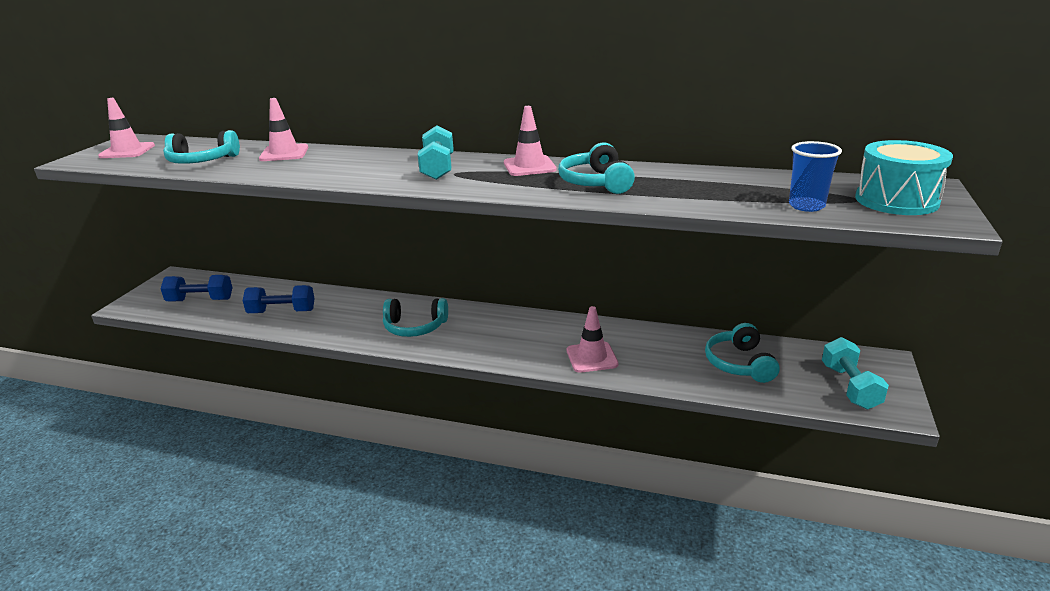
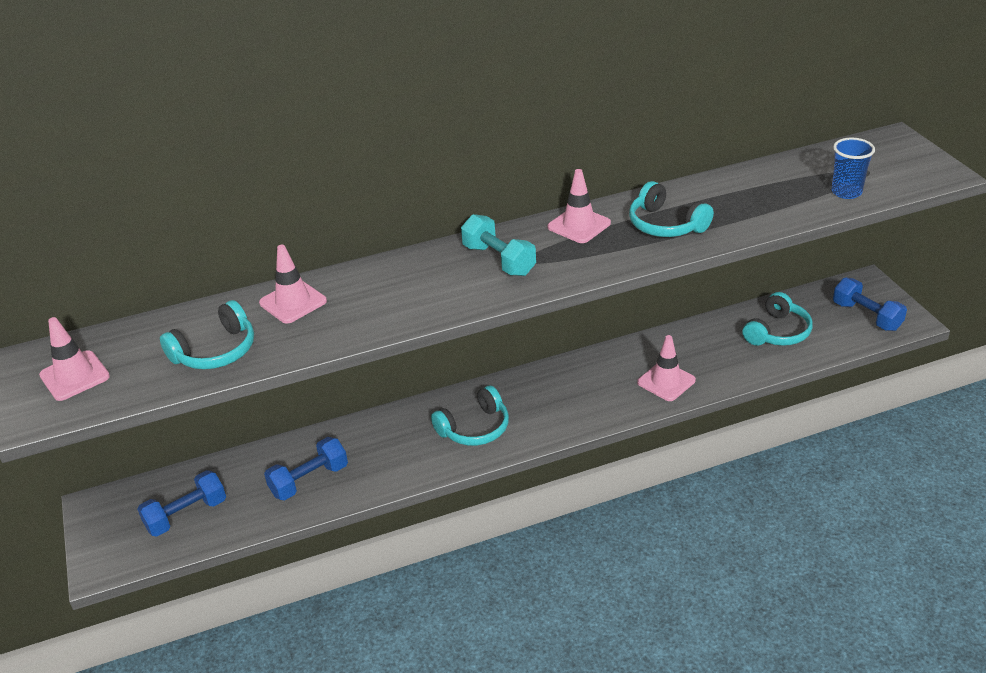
camera: 35 degrees left, 10 degrees up
turquoise headphones [705,323,780,383] -> turquoise headphones turned 105 degrees counterclockwise [742,292,813,346]
turquoise dumbbell [822,337,889,409] -> blue dumbbell [833,278,907,331]
turquoise drum [855,140,953,215] -> none

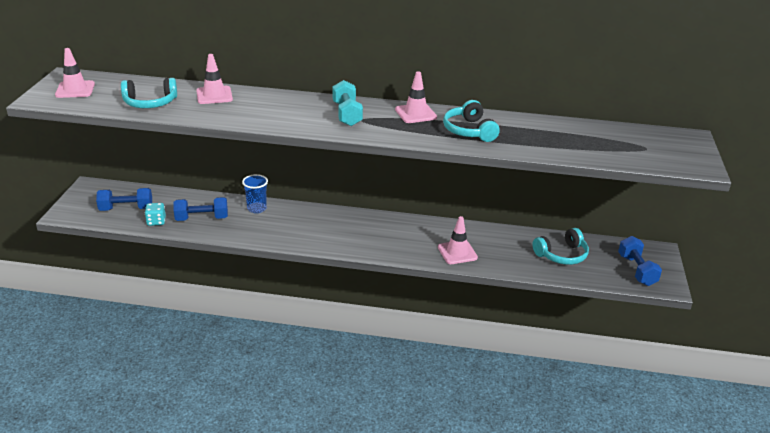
camera: 25 degrees right, 5 degrees down
turquoise headphones [431,386,509,446] -> none
blue cup [831,138,875,199] -> blue cup moved to [242,174,268,213]
none -> turquoise dice [145,203,166,226]

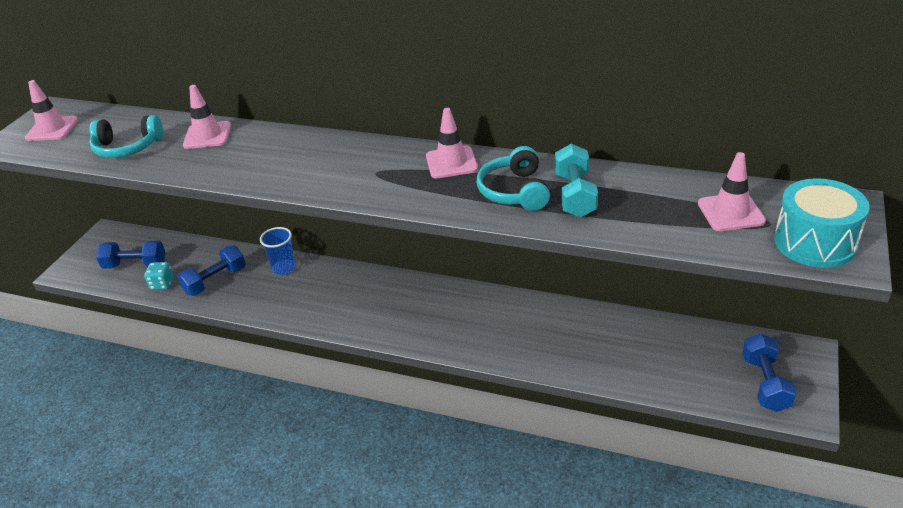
camera: 15 degrees right, 5 degrees up
blue dumbbell [174,197,228,221] -> blue dumbbell turned 45 degrees counterclockwise [177,245,246,296]
turquoise dumbbell [333,80,363,126] -> turquoise dumbbell moved to [555,144,598,218]
pink traffic cone [438,216,478,264] -> pink traffic cone moved to [698,152,766,231]
turquoise headphones [532,228,589,265] -> none
none -> turquoise drum [774,178,870,268]

